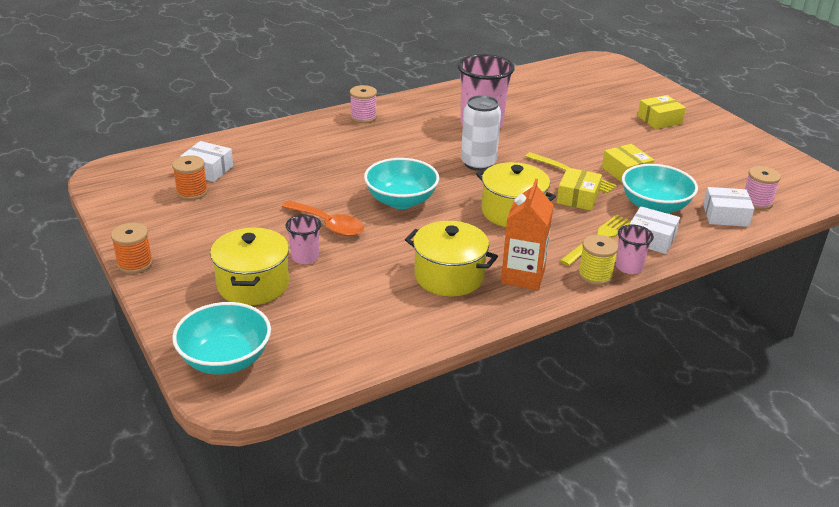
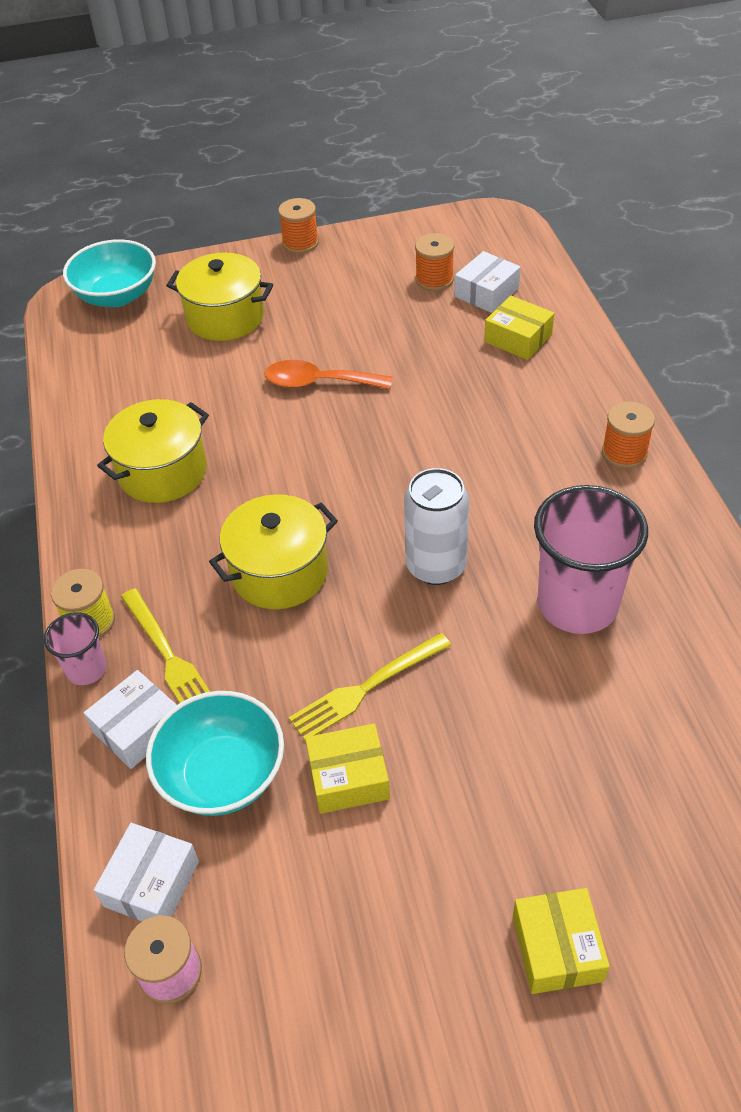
camera: 110 degrees right, 15 degrees up
orange spoon [282,200,364,236] -> orange spoon turned 45 degrees clockwise [265,360,392,389]
pink cup [285,215,321,264] -> none
pink spool [350,85,377,123] -> orange spool [602,401,655,469]
turquoise bowl [364,158,439,209] -> none
orange carton [501,179,554,290] -> none
yellow box [557,168,602,211] -> yellow box moved to [484,296,554,360]

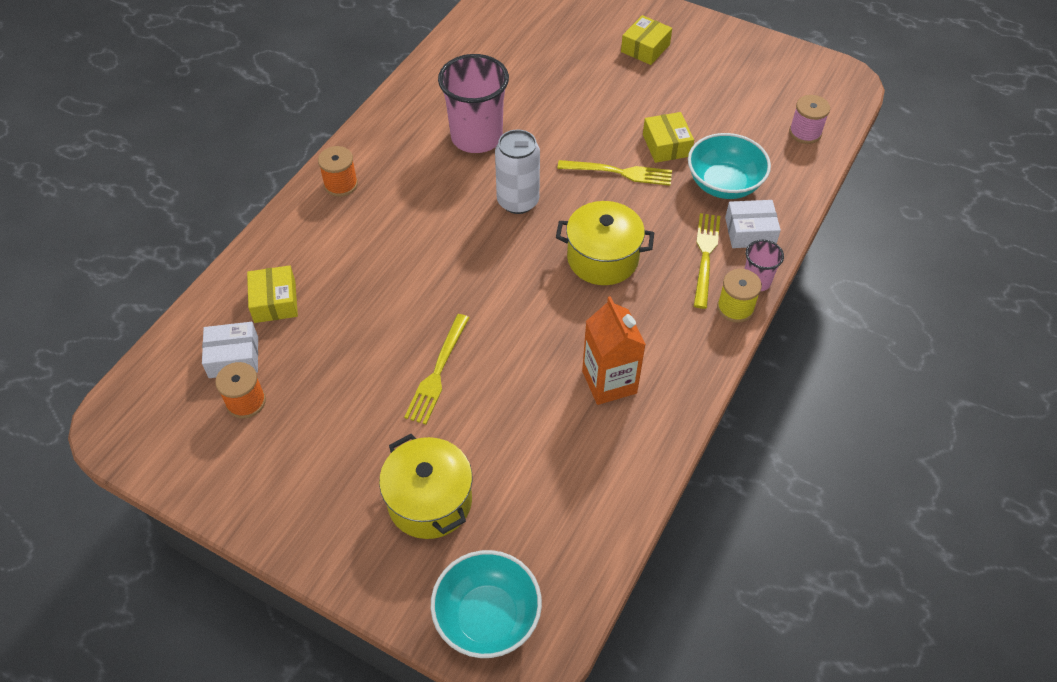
camera: 140 degrees left, 5 degrees up
white box [94,823,199,921] -> none
yellow pot [97,399,209,503] -> orange carton [582,296,646,405]
orange spoon [265,360,392,389] -> yellow fork [404,314,469,425]
orange spool [278,198,319,254] -> none
yellow box [305,724,390,814] -> yellow box turned 45 degrees clockwise [643,112,694,163]

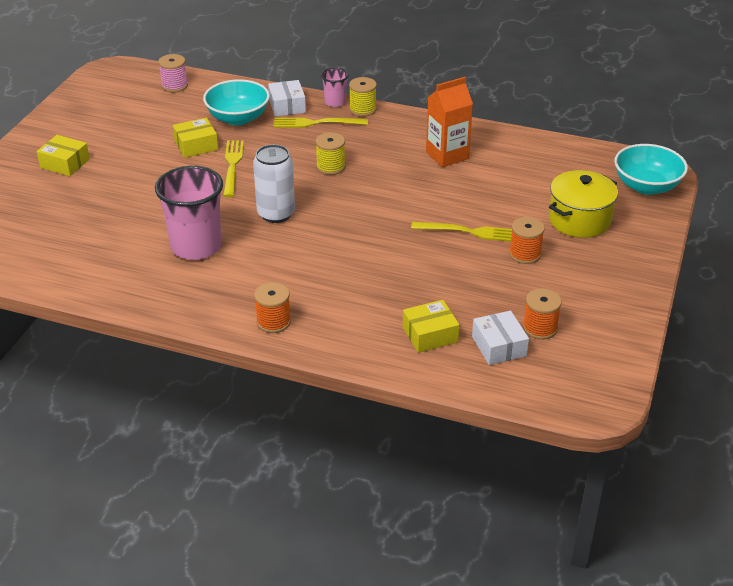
camera: 100 degrees left, 15 degrees down
yellow pot [556,201,654,285] -> yellow spool [315,132,346,175]
none -> orange spool [509,217,545,264]

